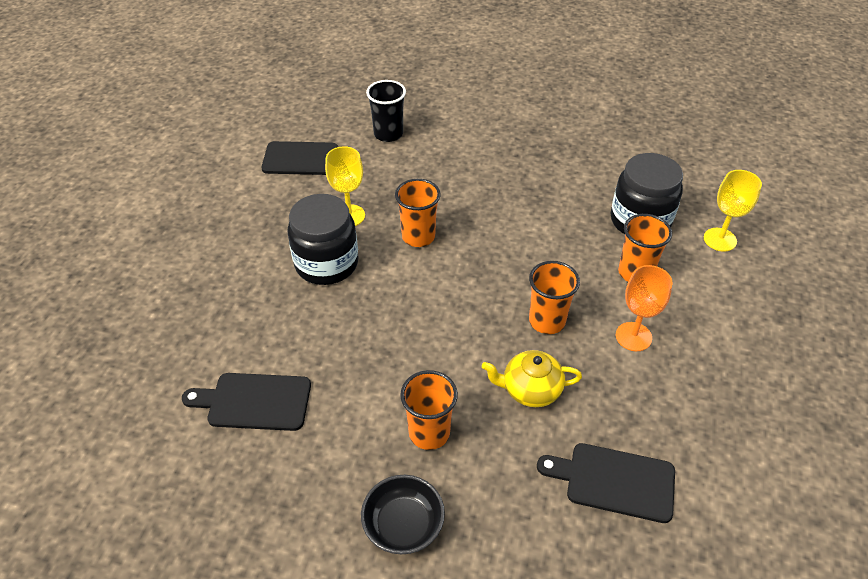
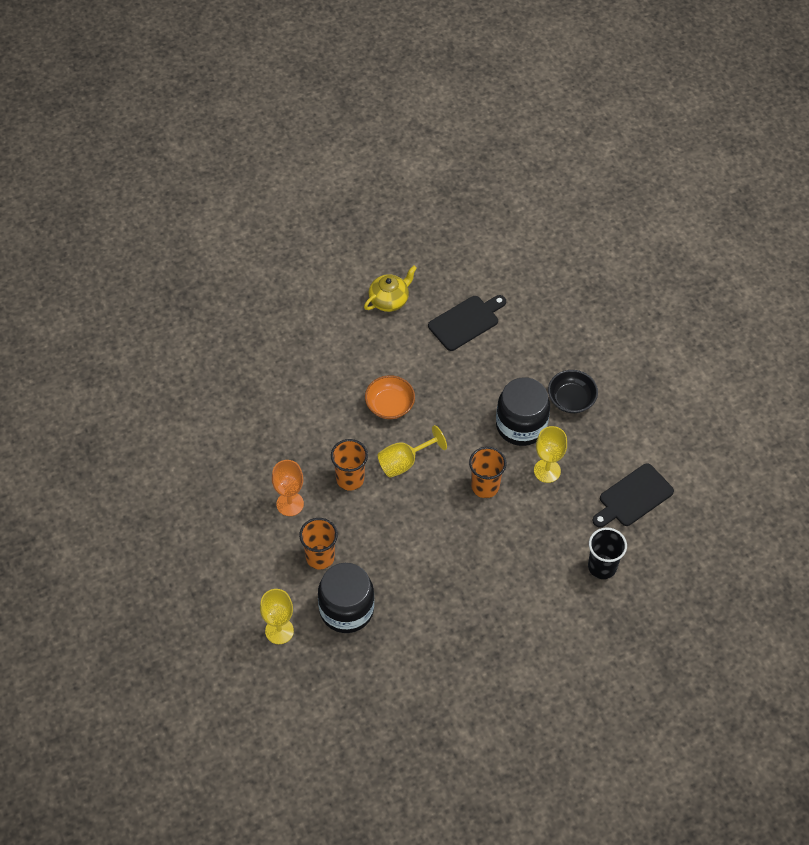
camera: 140 degrees right, 10 degrees up
black bowl [361,475,445,554] -> black bowl moved to [548,370,598,413]
orange cup [400,370,458,450] -> none
yellow teapot [482,350,582,407] -> yellow teapot moved to [364,265,417,312]
black cutting board [537,443,675,523] -> none
none -> orange bowl [365,375,415,419]
none -> yellow goblet [378,425,447,478]

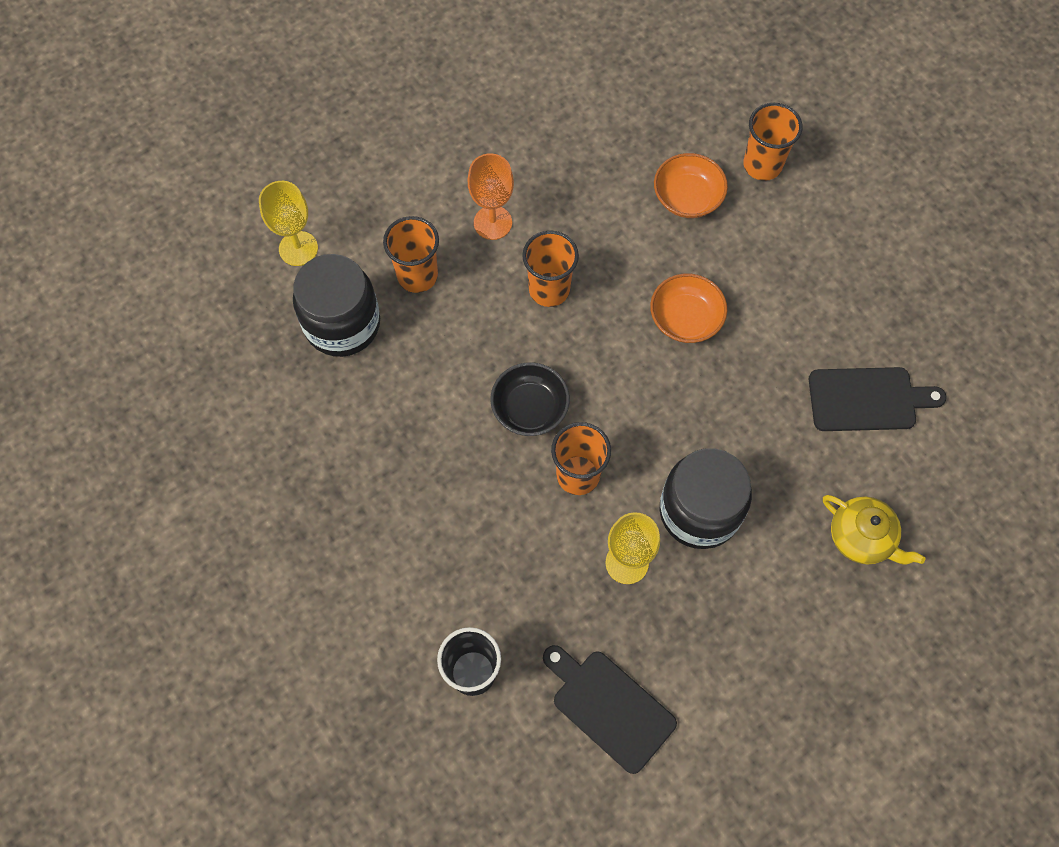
camera: 80 degrees right, 10 degrees up
yellow teapot [364,265,417,312] -> yellow teapot moved to [823,495,925,565]
yellow goblet [378,425,447,478] -> none
black cutting board [428,295,506,351] -> black cutting board turned 45 degrees counterclockwise [809,367,946,431]
black bowl [548,370,598,413] -> black bowl moved to [490,362,570,436]
none -> orange bowl [654,153,728,218]
none -> orange cup [743,103,803,181]

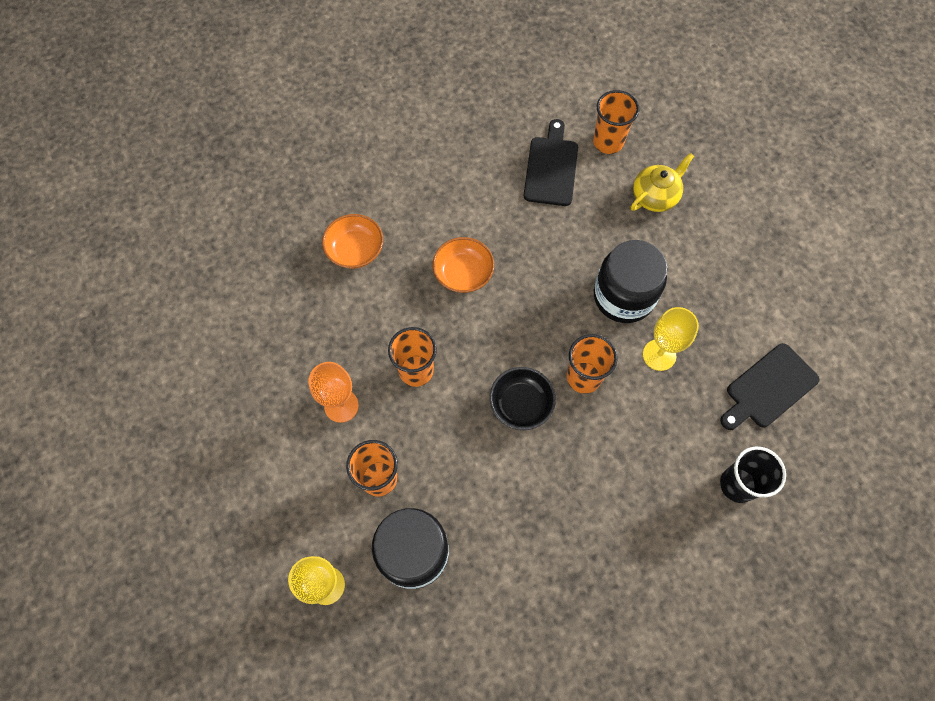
camera: 80 degrees left, 0 degrees up
orange cup [743,103,803,181] -> orange cup moved to [593,90,639,154]

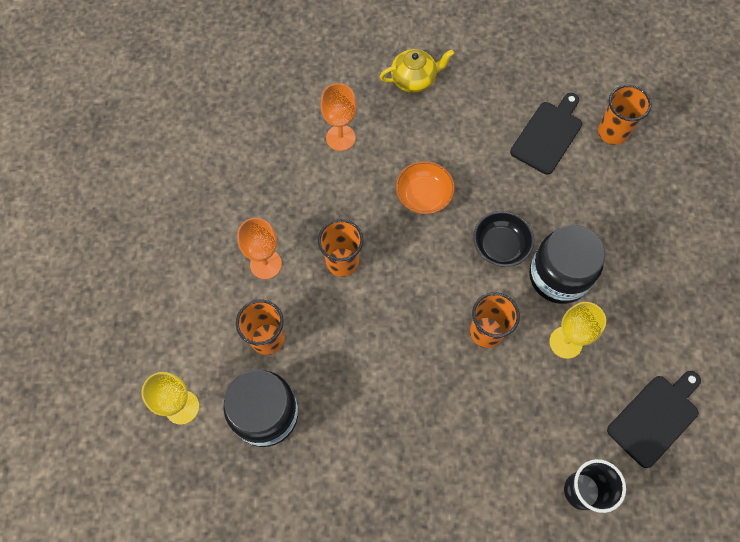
camera: 25 degrees right, 0 degrees up
orange bowl [322,214,383,269] -> orange goblet [321,83,357,151]
black bowl [490,367,556,430] -> black bowl moved to [473,211,534,267]
yellow teapot [631,153,694,212] -> yellow teapot moved to [380,49,454,93]
black cutting board [720,343,820,430] -> black cutting board turned 150 degrees clockwise [607,371,701,468]

